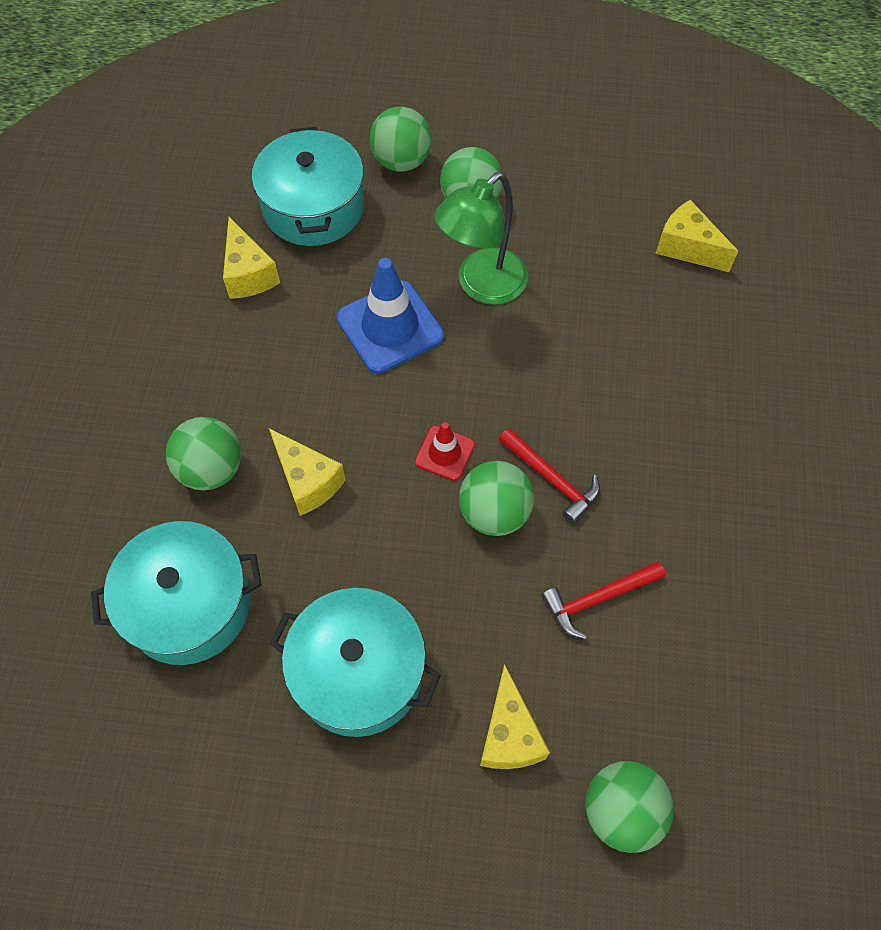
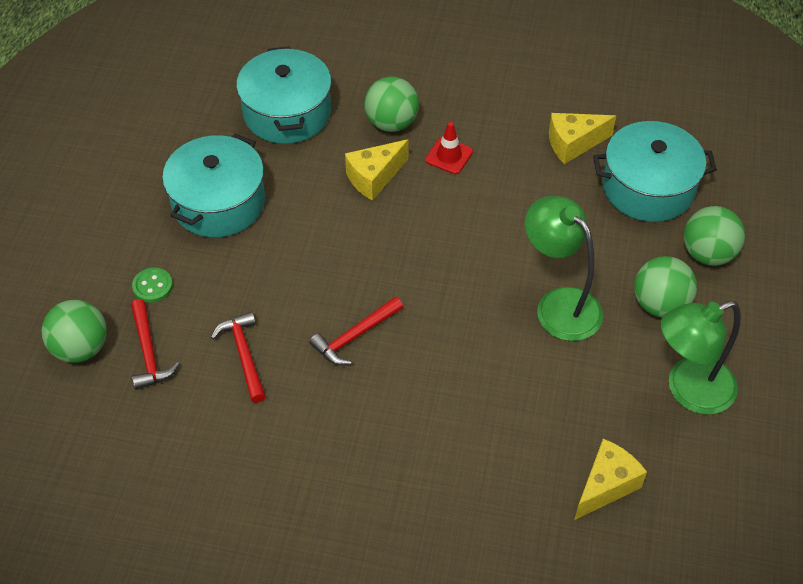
camera: 95 degrees right, 10 degrees down
blue traffic cone [337,258,444,374] -> none
red traffic cone [415,422,475,481] -> red traffic cone moved to [425,122,473,174]
green ball [459,461,534,536] -> none
yellow cheese [480,664,550,769] -> green button [132,268,173,303]
none -> red hammer [131,299,180,390]
none -> green lamp [661,301,741,414]

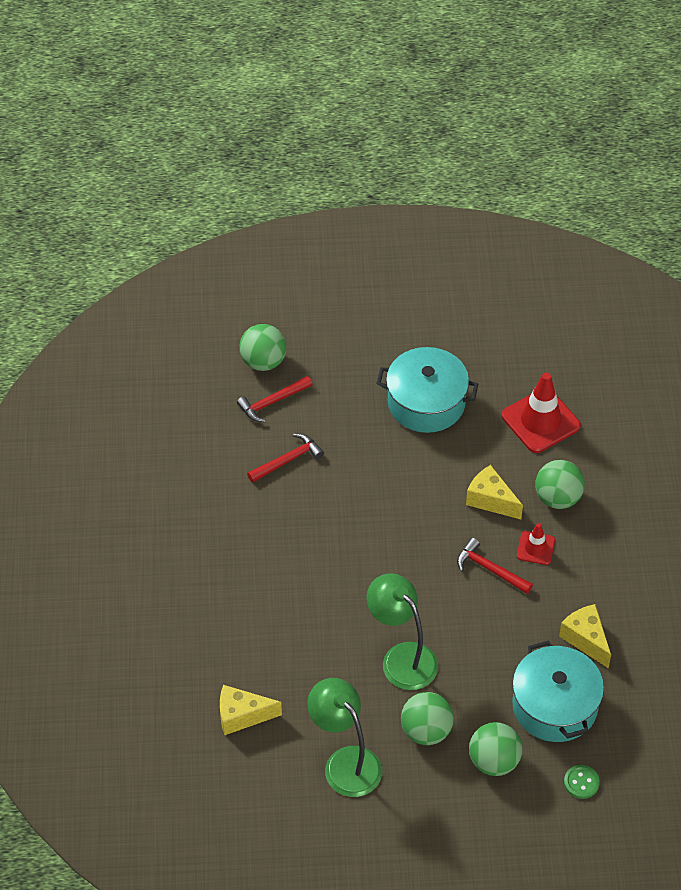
camera: 75 degrees right, 0 degrees up
green button [132,268,173,303] -> green button moved to [564,765,600,799]
turquoise pot [236,46,332,144] -> red traffic cone [502,372,581,453]
red hammer [309,297,403,365] -> red hammer moved to [457,538,533,594]
green lamp [525,196,603,341] -> green lamp turned 75 degrees counterclockwise [366,573,438,690]
yellow cheese [574,439,647,520] -> yellow cheese turned 150 degrees clockwise [220,685,282,735]

